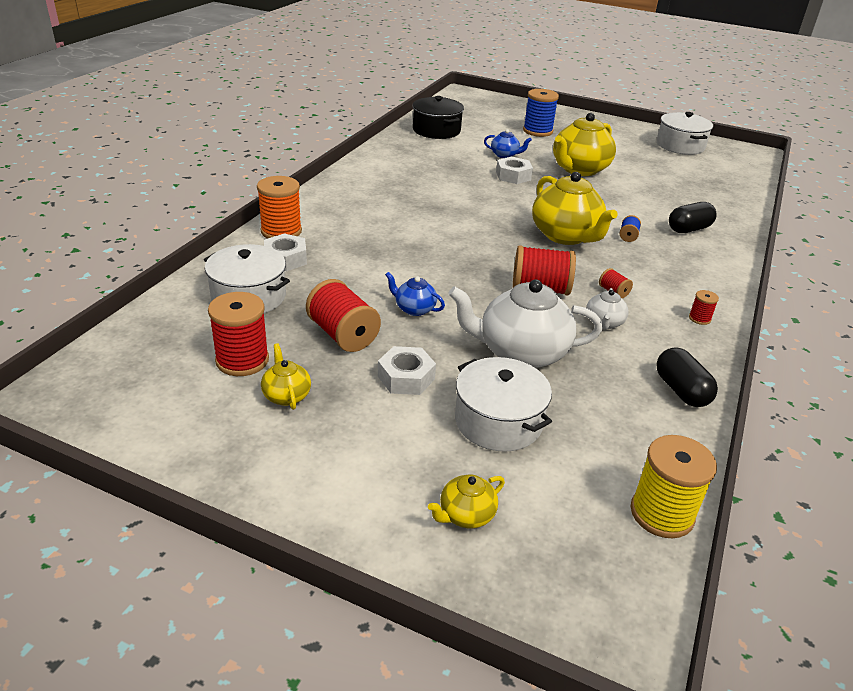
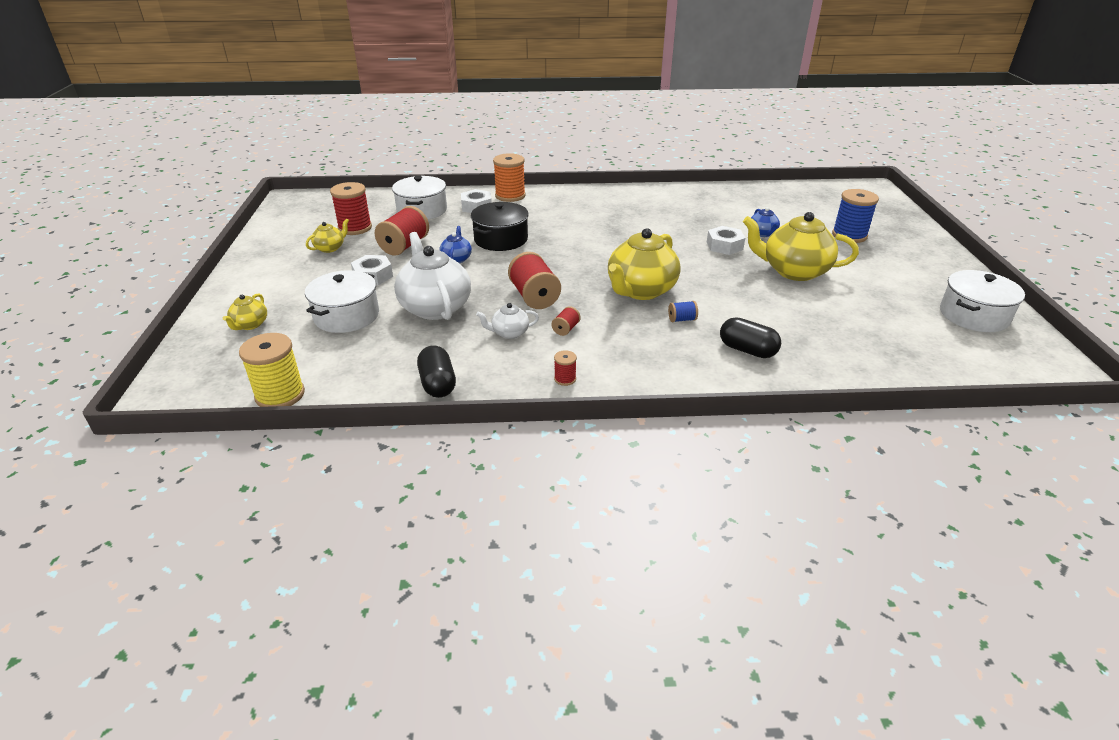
camera: 65 degrees right, 0 degrees up
black pot [413,96,464,139] -> black pot moved to [471,202,529,251]
yellow teapot [428,474,505,528] -> yellow teapot turned 105 degrees counterclockwise [223,294,267,330]
black capsule [656,347,718,407] -> black capsule turned 60 degrees counterclockwise [417,345,456,398]

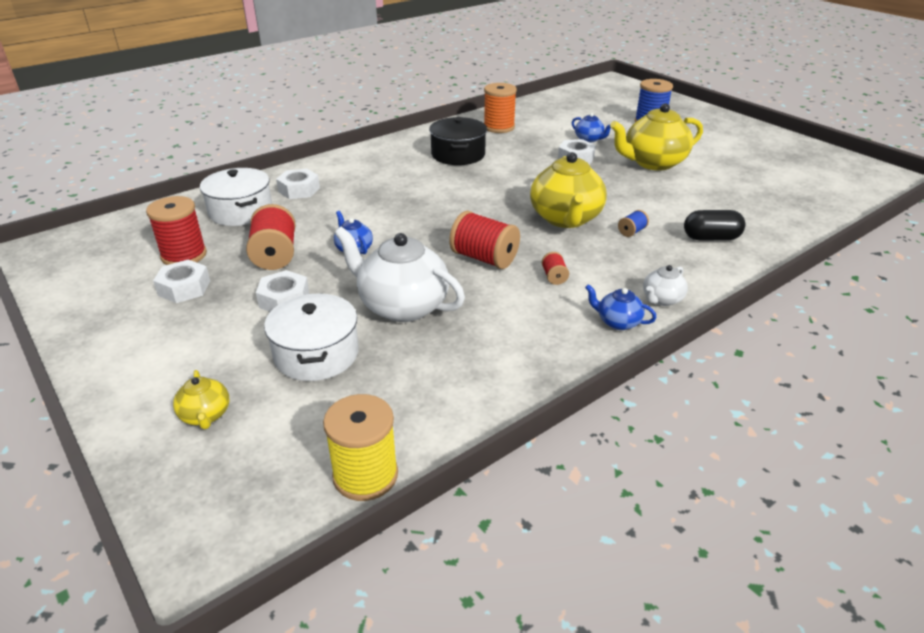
camera: 35 degrees left, 0 degrees up
yellow teapot [306,218,349,253] -> white nut [153,260,210,303]
black capsule [417,345,456,398] -> none
black pot [471,202,529,251] -> black pot moved to [429,117,487,165]
white teapot [476,303,539,339] -> white teapot moved to [643,265,688,306]
orange spool [493,153,526,202] -> orange spool moved to [484,83,517,133]
red spool [554,350,577,386] -> blue teapot [585,284,657,330]
white pot [940,270,1025,332] -> none

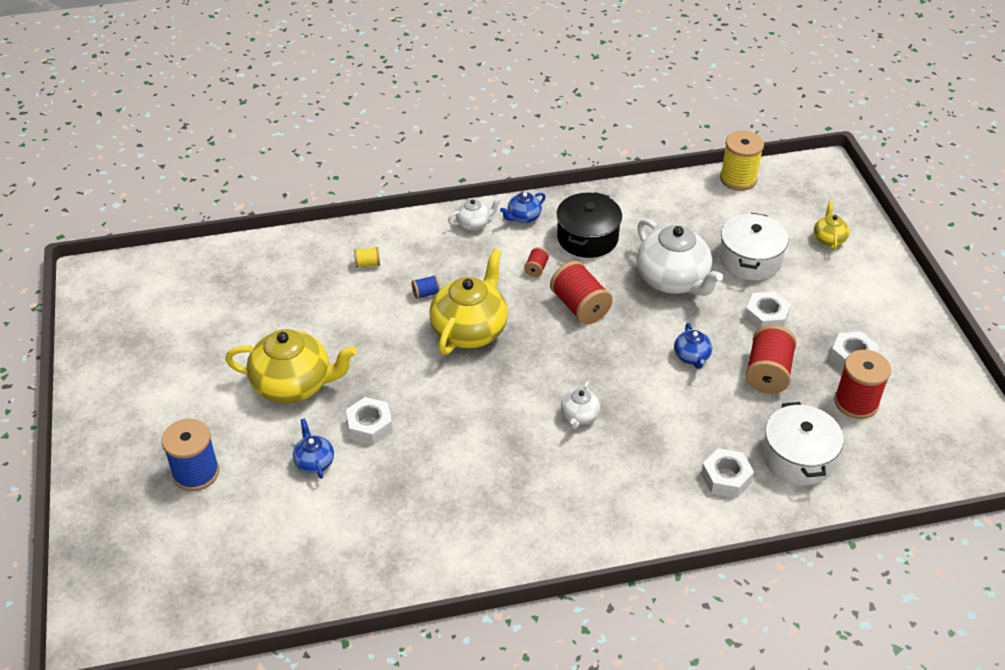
camera: 155 degrees left, 10 degrees up
black pot [429,117,487,165] -> black pot moved to [557,192,622,258]
orange spool [484,83,517,133] -> none
blue teapot [585,284,657,330] -> blue teapot turned 90 degrees clockwise [500,192,546,223]
black capsule [684,210,745,240] -> yellow spool [354,247,380,268]
none -> white teapot [561,381,600,429]

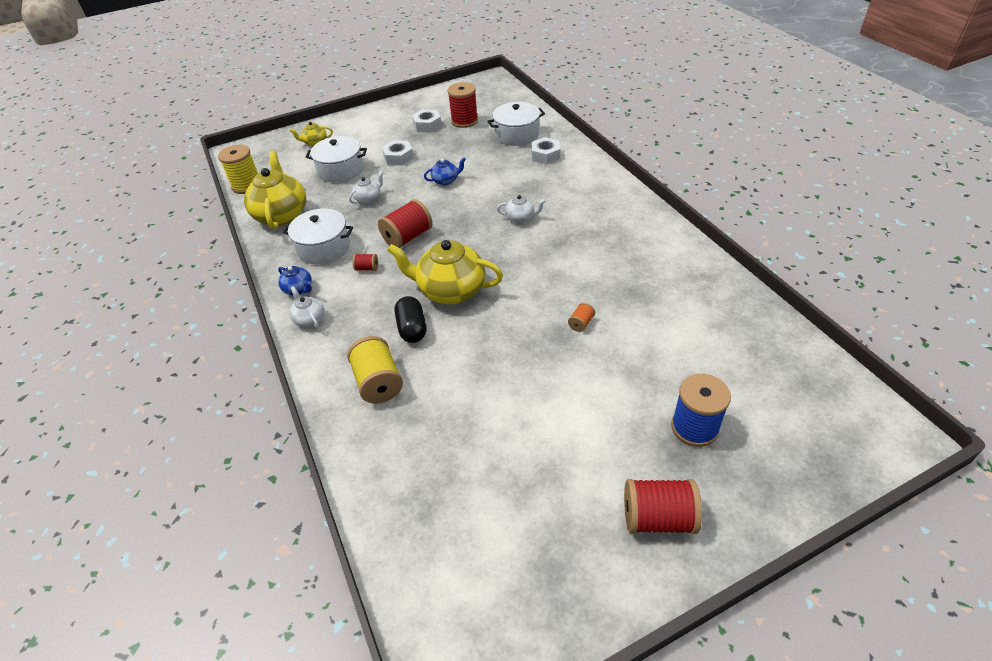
camera: 100 degrees left, 0 degrees up
yellow teapot [225,329,357,403] -> yellow teapot moved to [244,151,306,230]
blue teapot [293,419,334,479] -> none
white nut [346,397,393,445] -> orange spool [568,303,595,332]
yellow spool [354,247,380,268] -> yellow spool [347,336,403,403], size x2.09
blue spool [412,275,440,299] -> black capsule [395,296,426,343]
black pot [557,192,622,258] -> white pot [283,208,353,264]
white teapot [636,219,723,296] -> white teapot [349,171,384,204], size x0.48
red spool [745,325,797,394] -> red spool moved to [624,479,702,534]

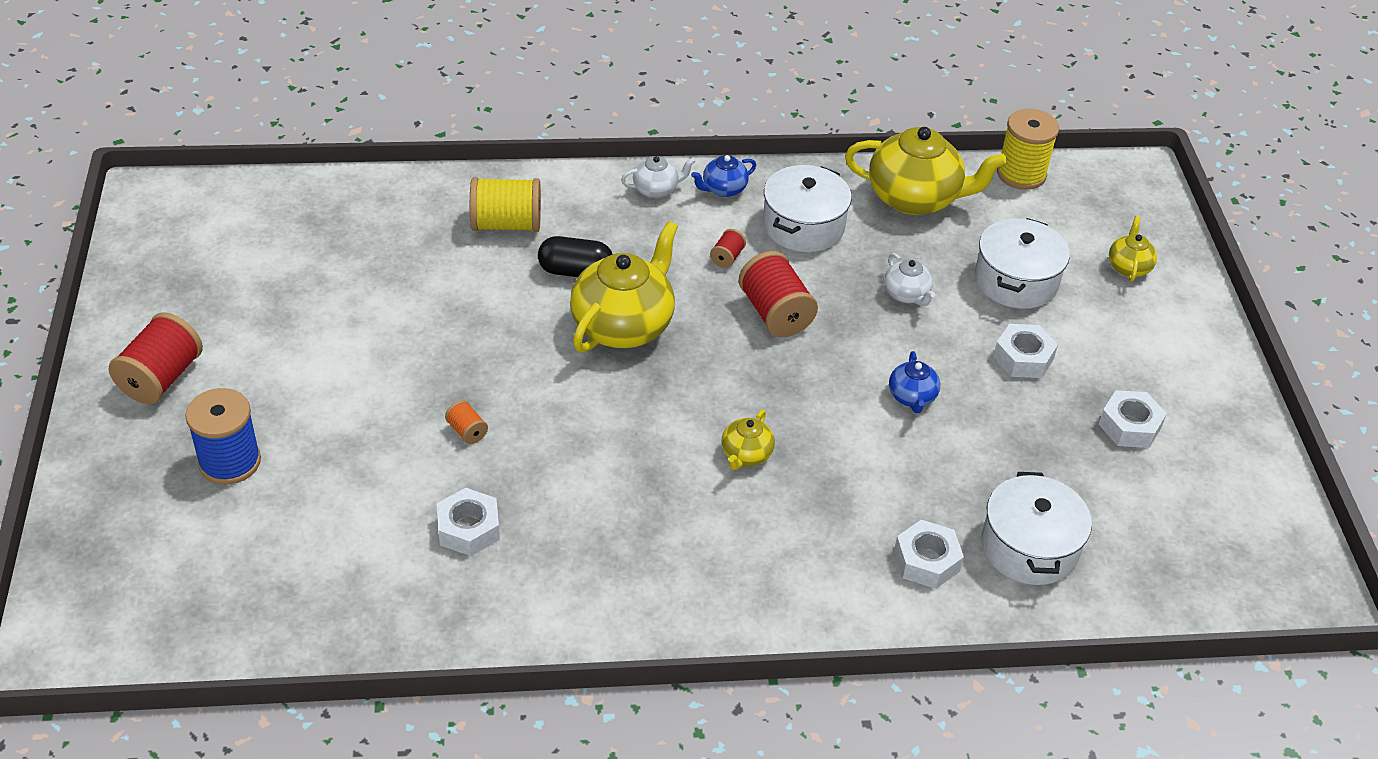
camera: 105 degrees right, 0 degrees up
red spool [447,82,478,128] -> none
white teapot [497,195,546,223] -> yellow teapot [722,410,775,470]
none -> white nut [437,488,500,556]

